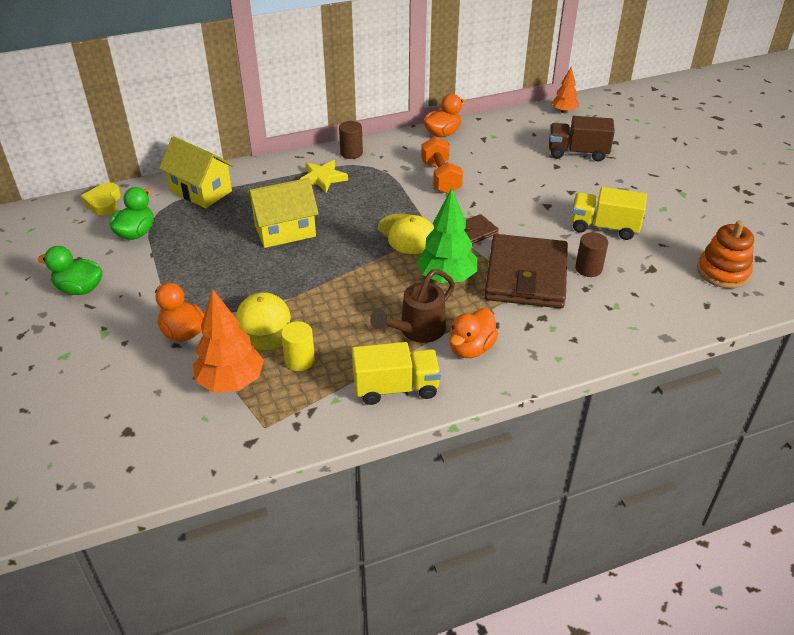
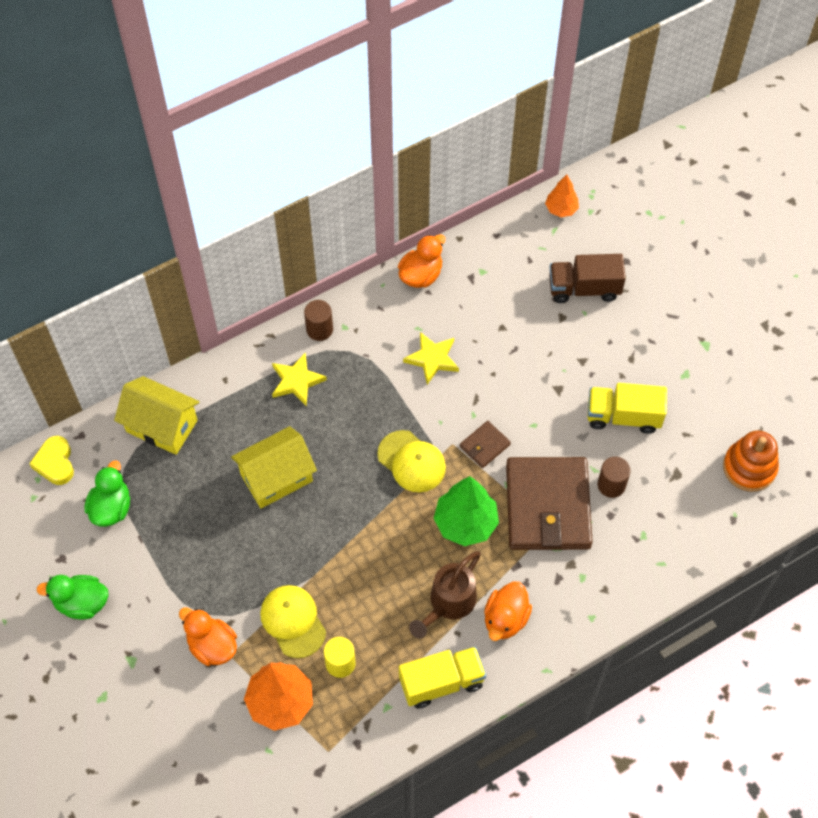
camera: 10 degrees left, 20 degrees up
orange dumbbell [421,136,463,194] -> yellow star [403,332,459,384]

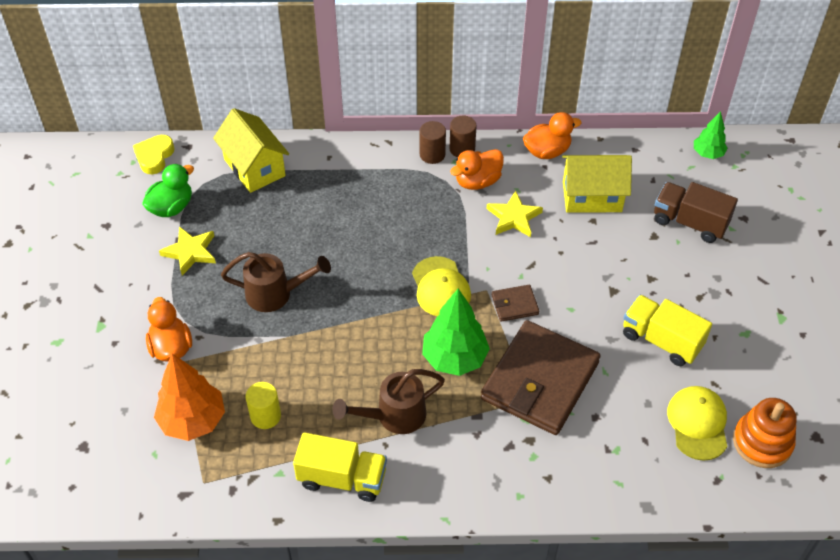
camera: 30 degrees right, 10 degrees down
green duck [36,575,108,619] -> none
yellow house [231,426,317,508] -> yellow house moved to [562,155,632,213]
yellow cap [260,585,326,658] -> yellow cap moved to [667,386,727,461]
yellow star [272,353,327,406] -> yellow star moved to [159,226,216,276]
orange duck [484,582,532,641] -> orange duck moved to [450,149,504,190]
orange tree [545,174,579,217] -> green tree [694,111,728,159]
brown cylinder [598,457,631,498] -> brown cylinder moved to [450,116,476,157]
none -> brown watering can [221,252,331,312]

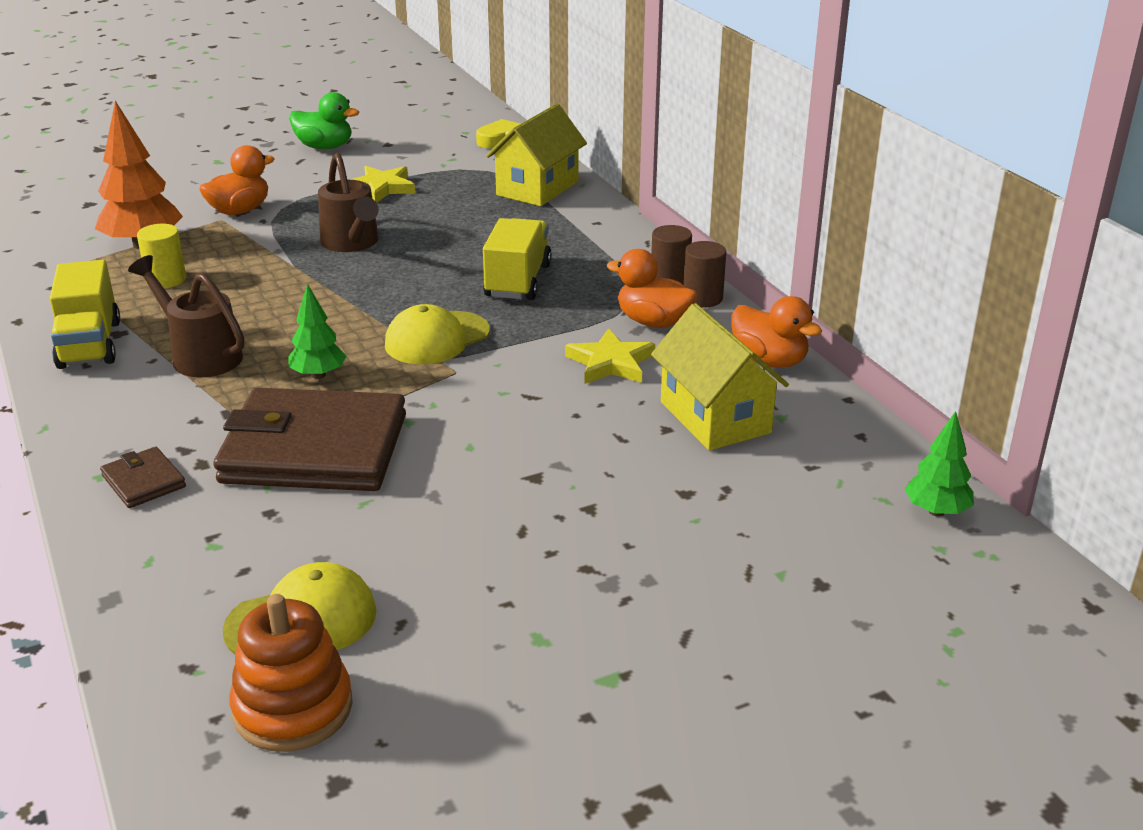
camera: 65 degrees right, 20 degrees down
green duck [142,164,194,217] -> green duck moved to [289,92,359,149]
green tree [422,289,490,376] -> green tree [288,284,347,379], size x0.58
brown wallet [492,285,539,322] -> brown wallet moved to [100,447,186,508]
yellow truck [623,295,712,366] -> yellow truck moved to [483,218,552,300]
brown truck [654,182,738,243] -> none

